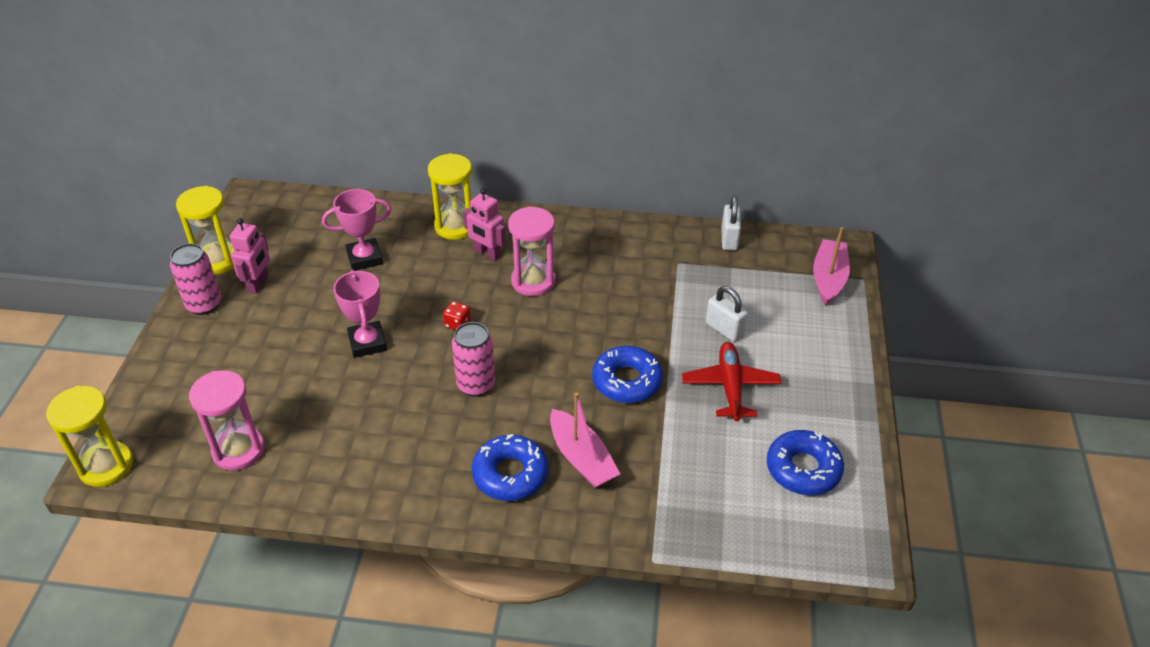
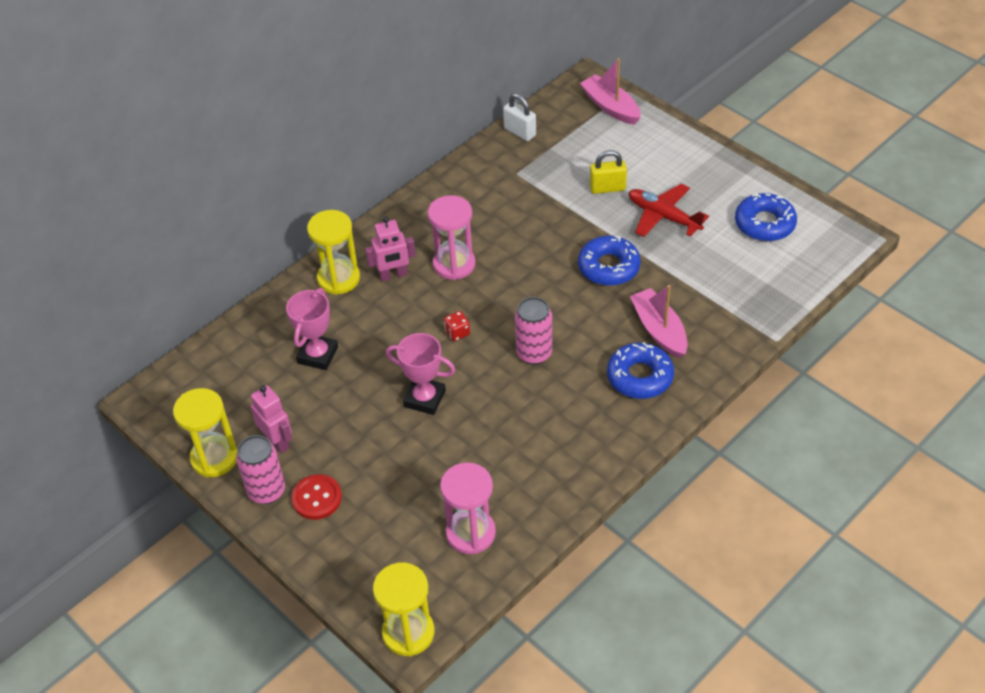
camera: 50 degrees left, 5 degrees up
pink boat [550,393,620,488] -> pink boat turned 120 degrees counterclockwise [630,285,688,359]
white padlock [706,286,748,342] -> yellow padlock [590,150,627,194]
none -> red button [291,474,342,520]

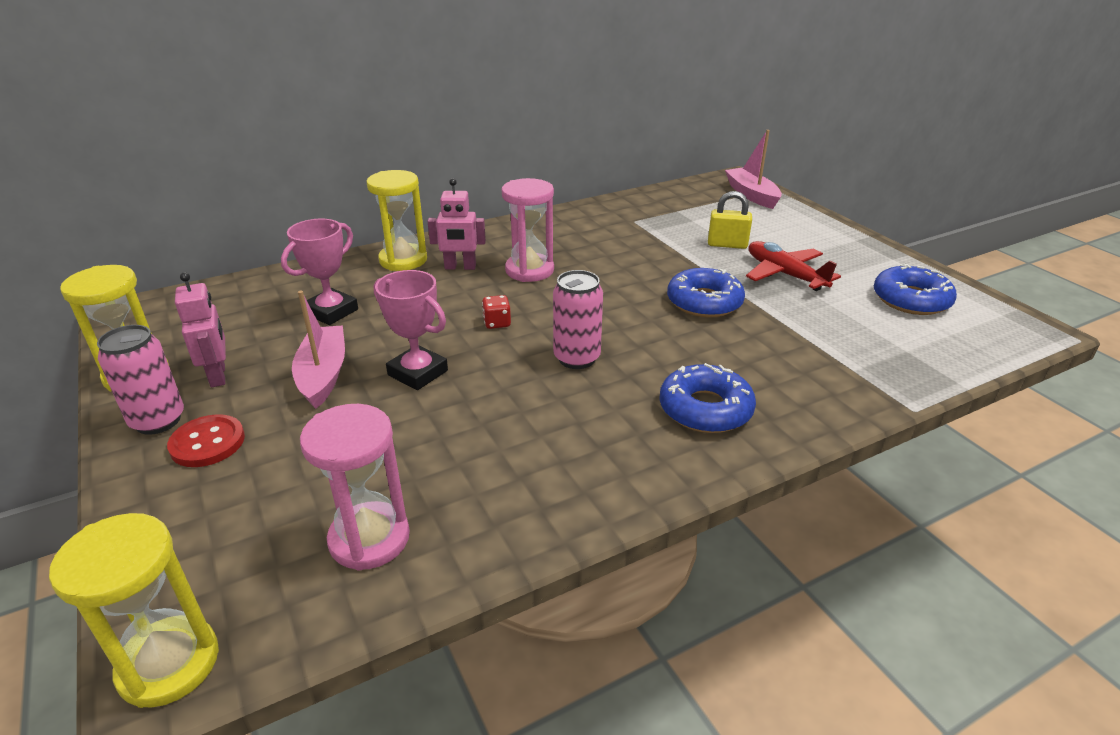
camera: 15 degrees right, 15 degrees down
white padlock [503,93,536,141] -> none
pink boat [630,285,688,359] -> pink boat moved to [292,291,345,409]

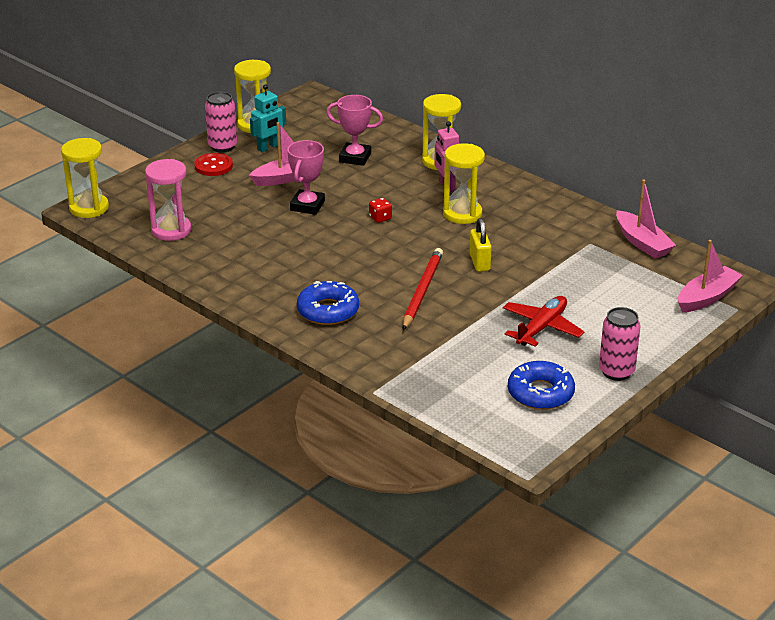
camera: 70 degrees right, 0 degrees up
pink robot [175,272,226,387] -> turquoise robot [250,85,286,152]
pink hourglass [502,178,554,282] -> yellow hourglass [443,143,485,224]
pink can [553,270,603,369] -> pink can moved to [599,307,641,381]
blue donut [667,268,745,317] -> none
yellow padlock [708,191,752,249] -> yellow padlock moved to [470,218,492,272]
none -> red pencil [403,248,443,330]
none -> pink boat [616,180,676,259]

